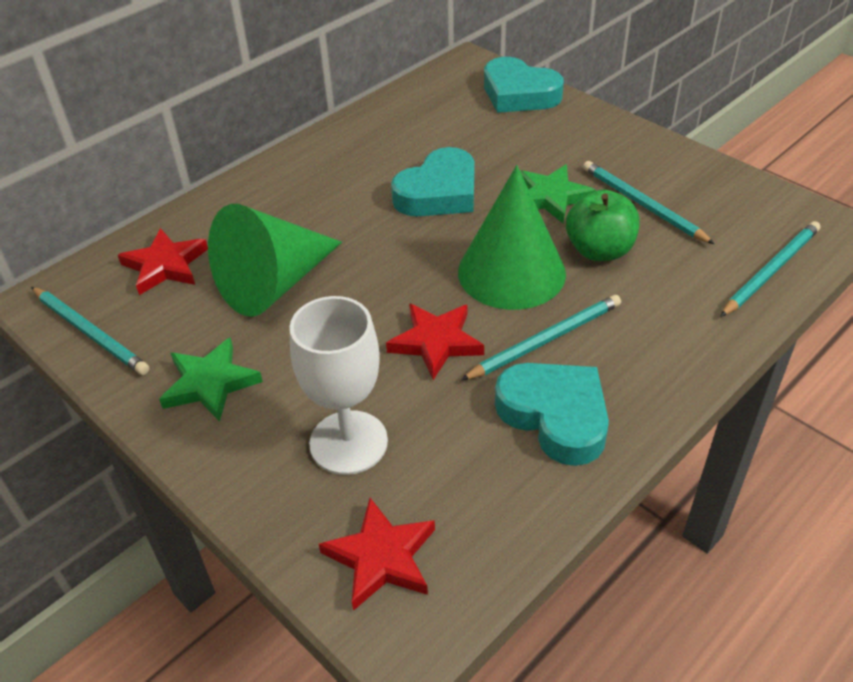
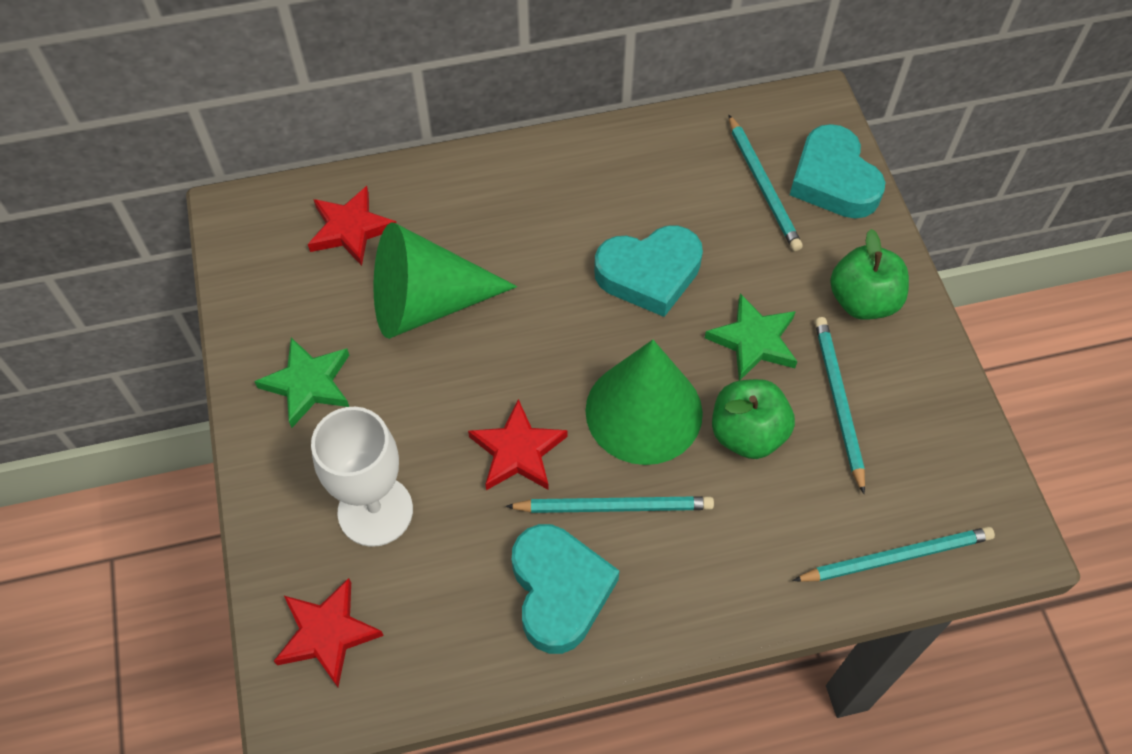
camera: 30 degrees right, 15 degrees up
turquoise pencil [31,287,149,375] -> turquoise pencil moved to [728,114,803,251]
none -> green apple [830,229,909,320]

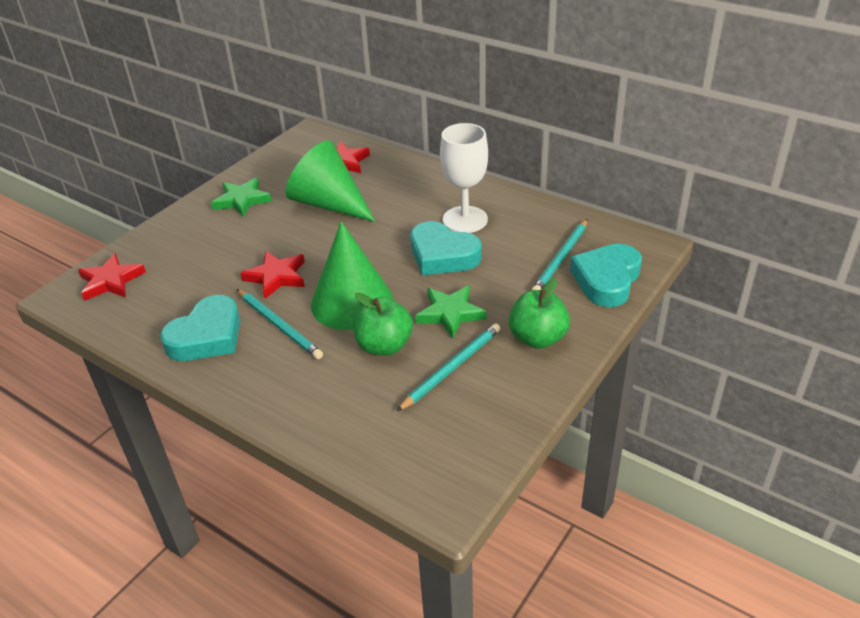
camera: 50 degrees right, 20 degrees down
white goblet [311,407,413,547] -> white goblet moved to [440,123,488,233]
turquoise pencil [792,527,995,582] -> none

